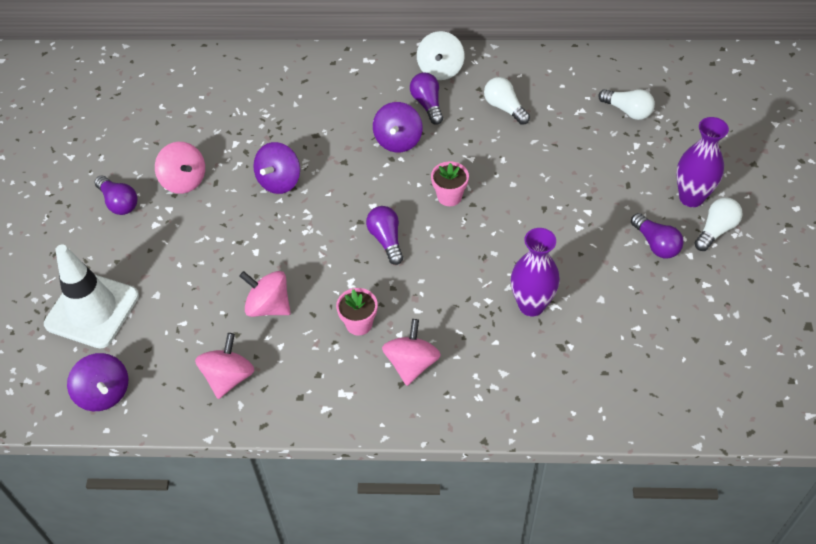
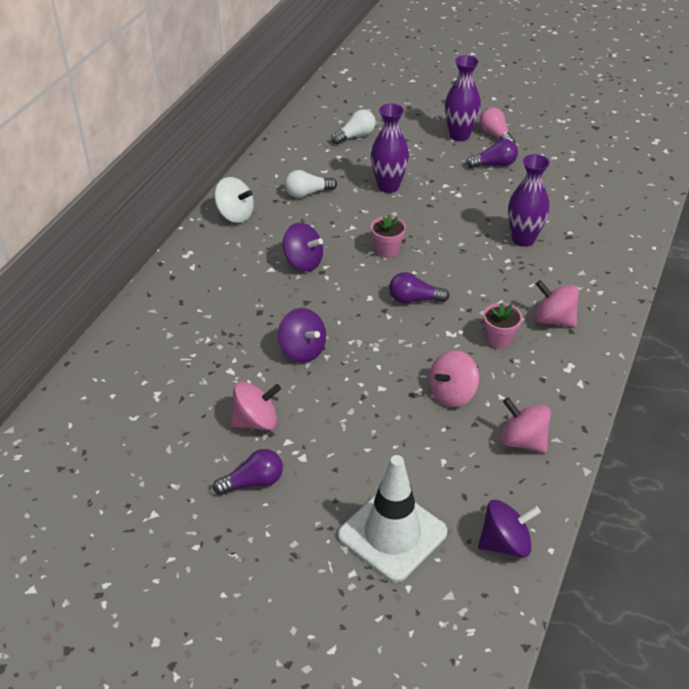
camera: 70 degrees left, 10 degrees down
purple light bulb [410,73,443,125] -> none
white light bulb [694,197,742,251] -> pink light bulb [479,107,515,143]
none -> purple vase [371,104,409,193]

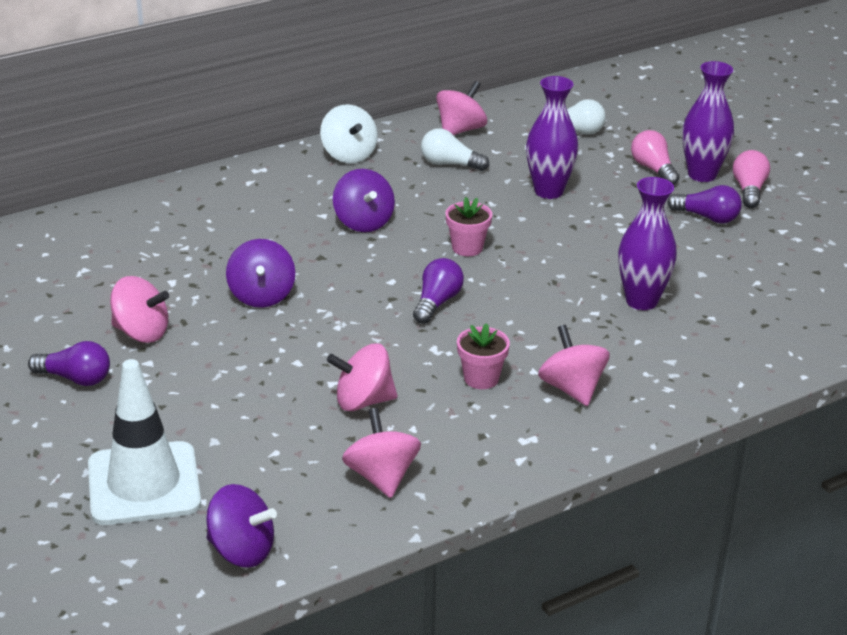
camera: 35 degrees right, 10 degrees down
purple light bulb [389,272,450,303] -> purple light bulb turned 75 degrees clockwise [413,258,464,324]
none -> pink spinning top [436,81,487,135]
none -> pink light bulb [631,130,680,185]

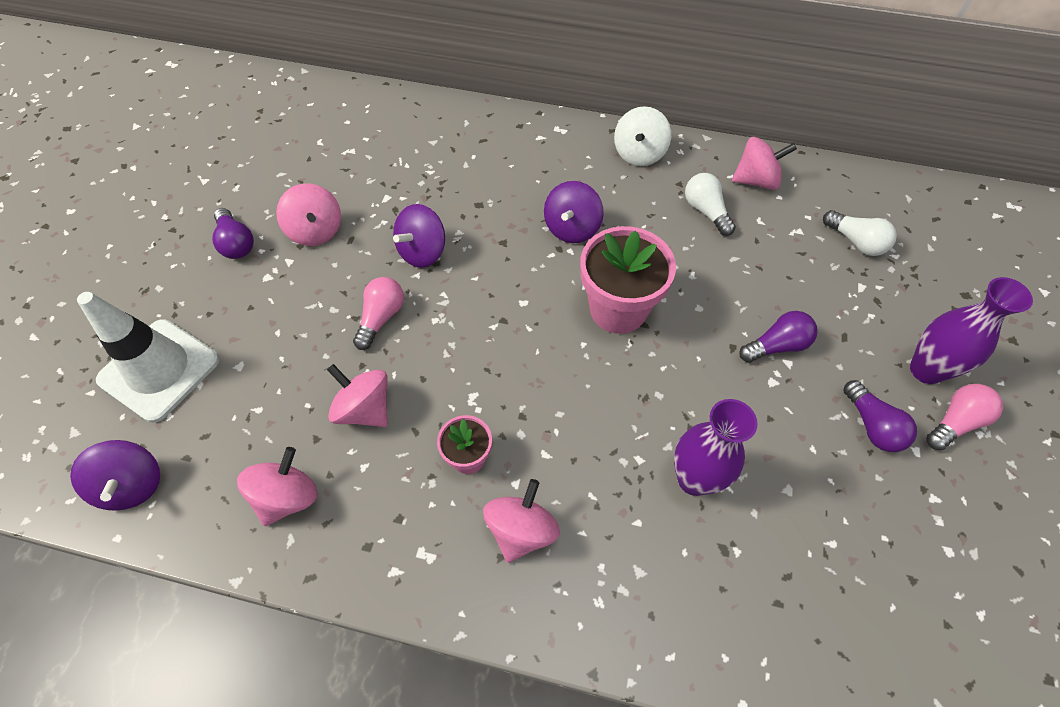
camera: 45 degrees right, 25 degrees up
purple light bulb [413,258,464,324] -> purple light bulb moved to [739,311,818,363]
pink flower pot [445,197,492,256] -> pink flower pot [580,226,676,334], size x1.89
purple vase [526,76,578,199] -> none
pink light bulb [631,130,680,185] -> pink light bulb moved to [353,277,404,350]

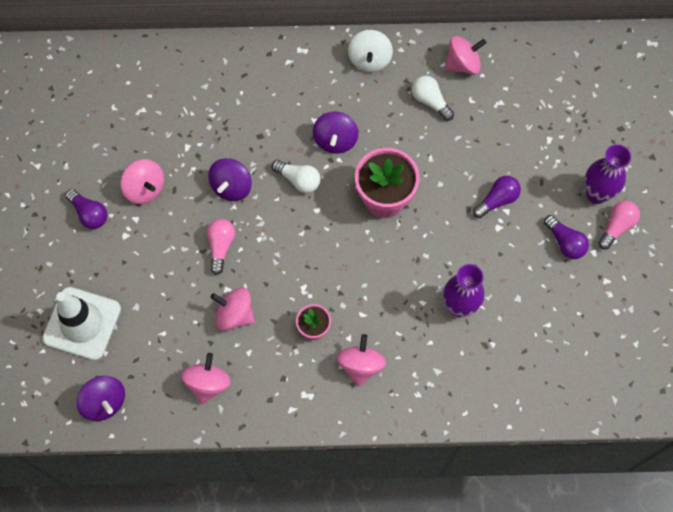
camera: 15 degrees left, 10 degrees up
white light bulb [823,210,897,256] -> white light bulb moved to [272,160,321,193]

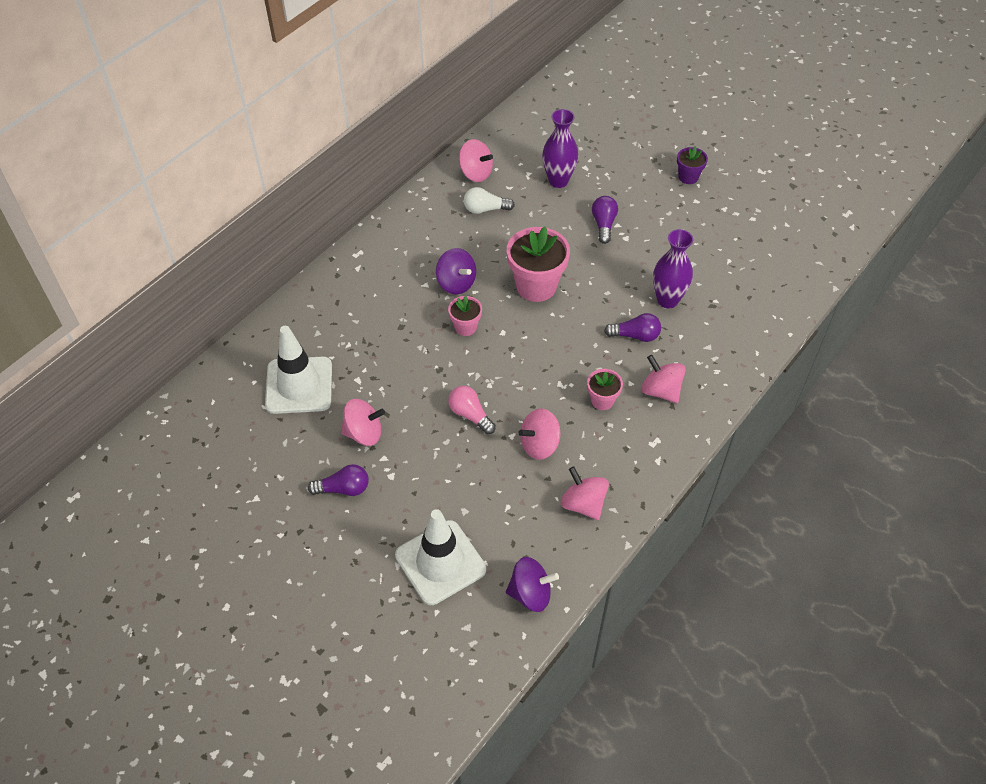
camera: 50 degrees left, 15 degrees down
purple spinning top [208,158,252,201] -> none
white light bulb [272,160,321,193] -> pink flower pot [448,295,482,336]
white spinning top [348,30,393,72] -> none
pink spinning top [445,36,487,75] -> pink spinning top turned 105 degrees clockwise [459,139,493,182]
purple light bulb [544,215,589,259] -> purple light bulb moved to [604,313,661,342]
purple vase [584,144,631,204] -> purple vase moved to [542,109,578,188]
pink light bulb [598,201,640,250] -> purple flower pot [677,146,708,184]
none -> white traffic cone [265,326,332,414]

